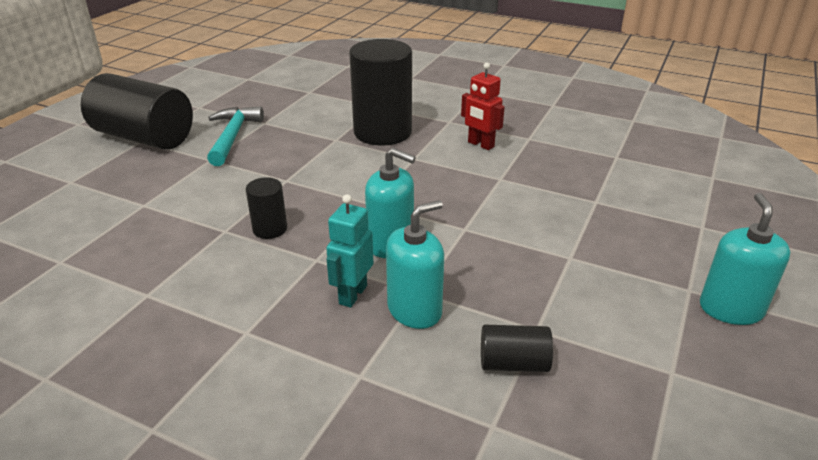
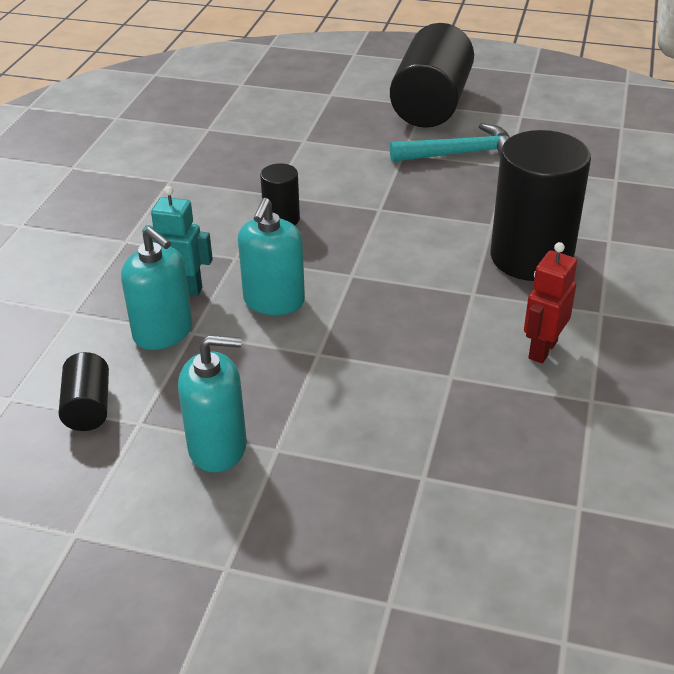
camera: 80 degrees right, 5 degrees up
turquoise soap dispenser [700,193,790,325] -> turquoise soap dispenser moved to [178,335,247,472]

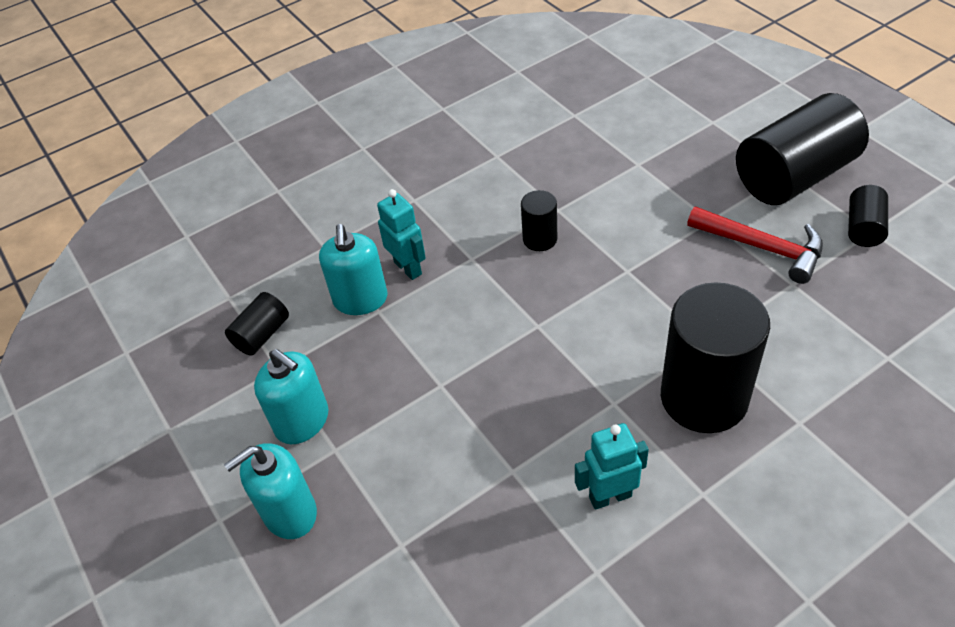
camera: 45 degrees right, 10 degrees up
turquoise soap dispenser [238,198,305,315] -> turquoise soap dispenser moved to [224,443,317,539]
turquoise hammer [390,123,510,162] -> red hammer [687,206,823,284]
red robot [524,242,577,363] -> turquoise robot [575,423,649,510]
none -> black cylinder [848,185,888,247]

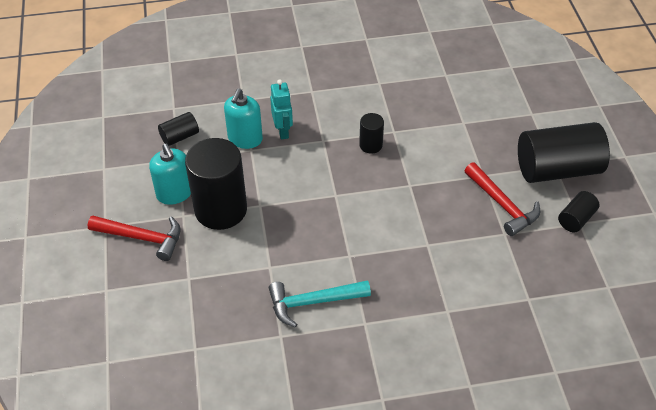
camera: 20 degrees right, 0 degrees up
turquoise soap dispenser [224,443,317,539] -> red hammer [88,216,181,261]
turquoise robot [575,423,649,510] -> turquoise hammer [269,280,371,328]
black cylinder [661,282,770,433] -> black cylinder moved to [185,138,247,230]

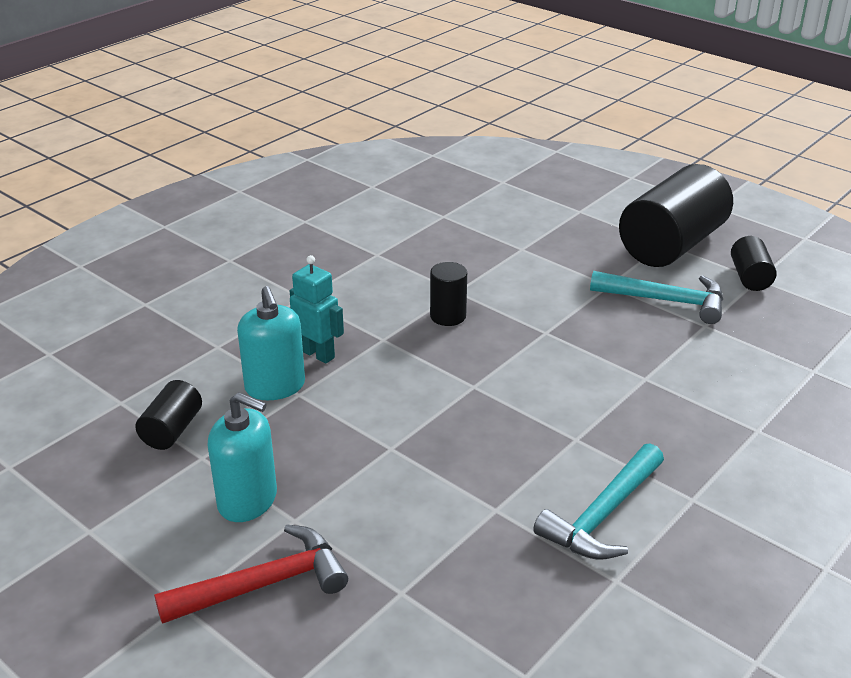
camera: 40 degrees left, 15 degrees down
black cylinder [185,138,247,230] -> none
red hammer [465,162,540,236] -> turquoise hammer [590,271,723,324]

